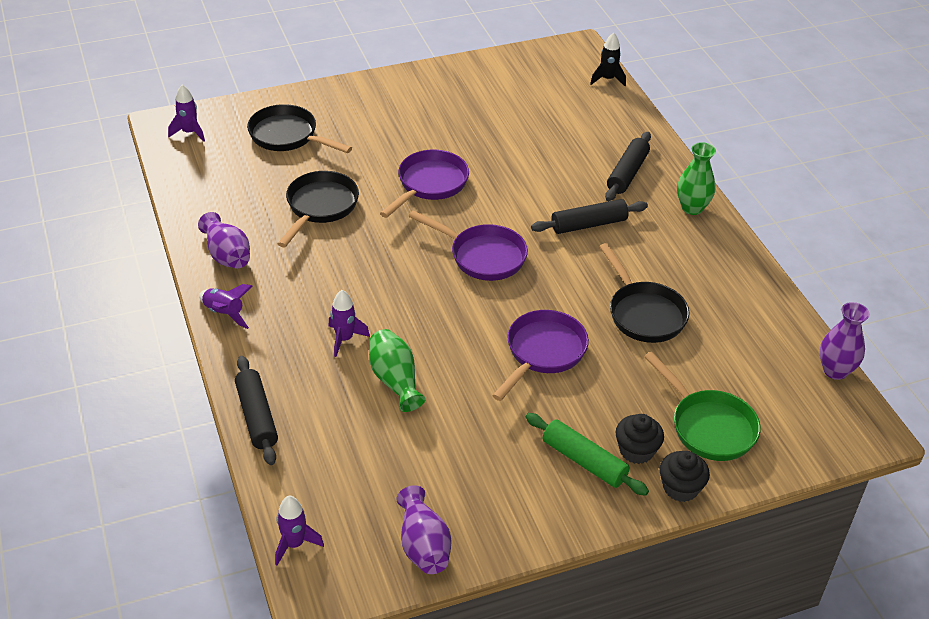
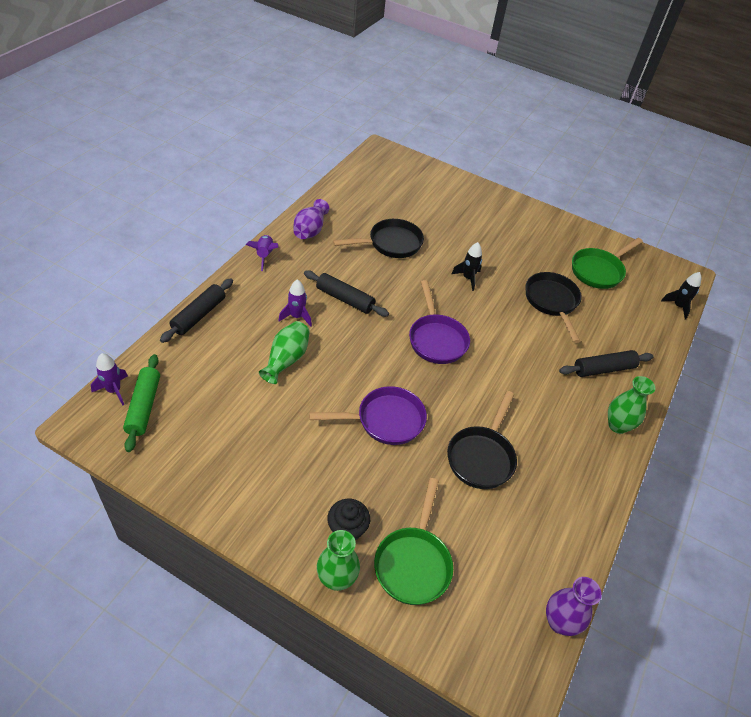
camera: 45 degrees right, 5 degrees up
purple rocket [168,85,205,142] -> none
black pan [247,104,352,153] -> black pan moved to [525,272,582,343]
purple pan [380,150,469,218] -> black rocket [451,242,482,291]
purple vase [396,485,451,574] -> none
green rolling pin [525,413,649,496] -> green rolling pin moved to [123,354,160,452]
black rolling pin [531,199,648,234] -> black rolling pin moved to [304,270,389,317]
black cupcake [660,451,710,502] -> green vase [317,530,360,591]
none -> green pan [572,238,643,289]

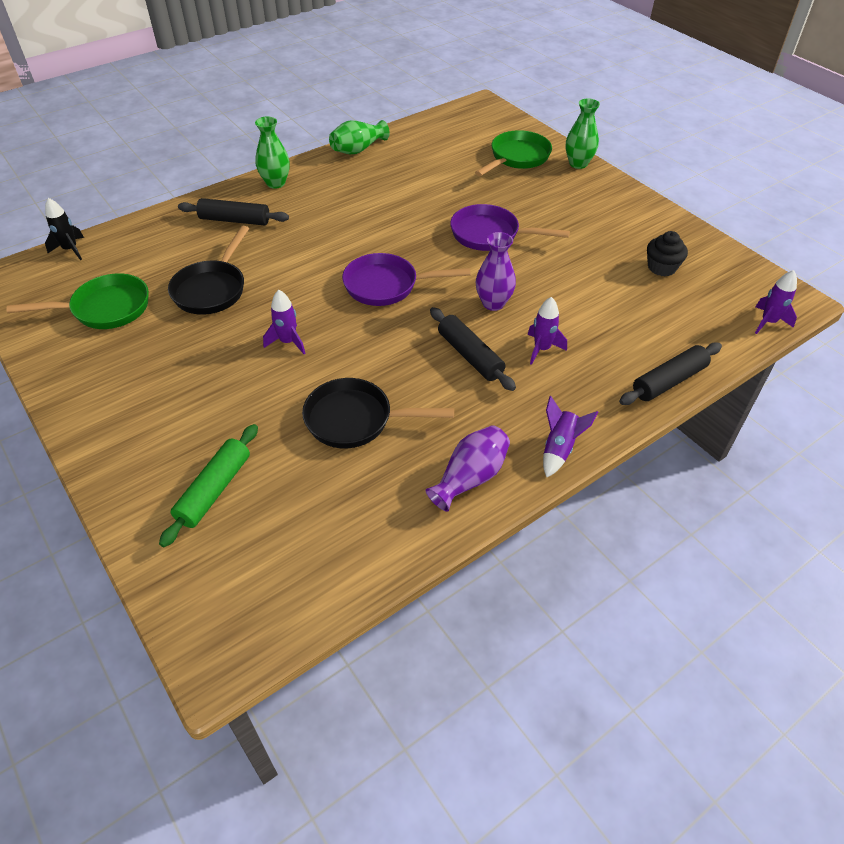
camera: 150 degrees left, 0 degrees up
green rolling pin [123,354,160,452] -> green rolling pin moved to [159,424,258,547]
green vase [259,321,310,384] -> green vase moved to [329,120,390,154]
black cupcake [327,499,370,540] -> black cupcake moved to [647,231,688,276]
purple pan [409,280,470,364] -> purple pan turned 105 degrees counterclockwise [342,253,471,306]
black pan [447,391,517,489] -> none
black rocket [451,242,482,291] -> purple rocket [263,290,306,354]
purple vase [546,577,602,636] -> purple vase moved to [476,232,516,311]

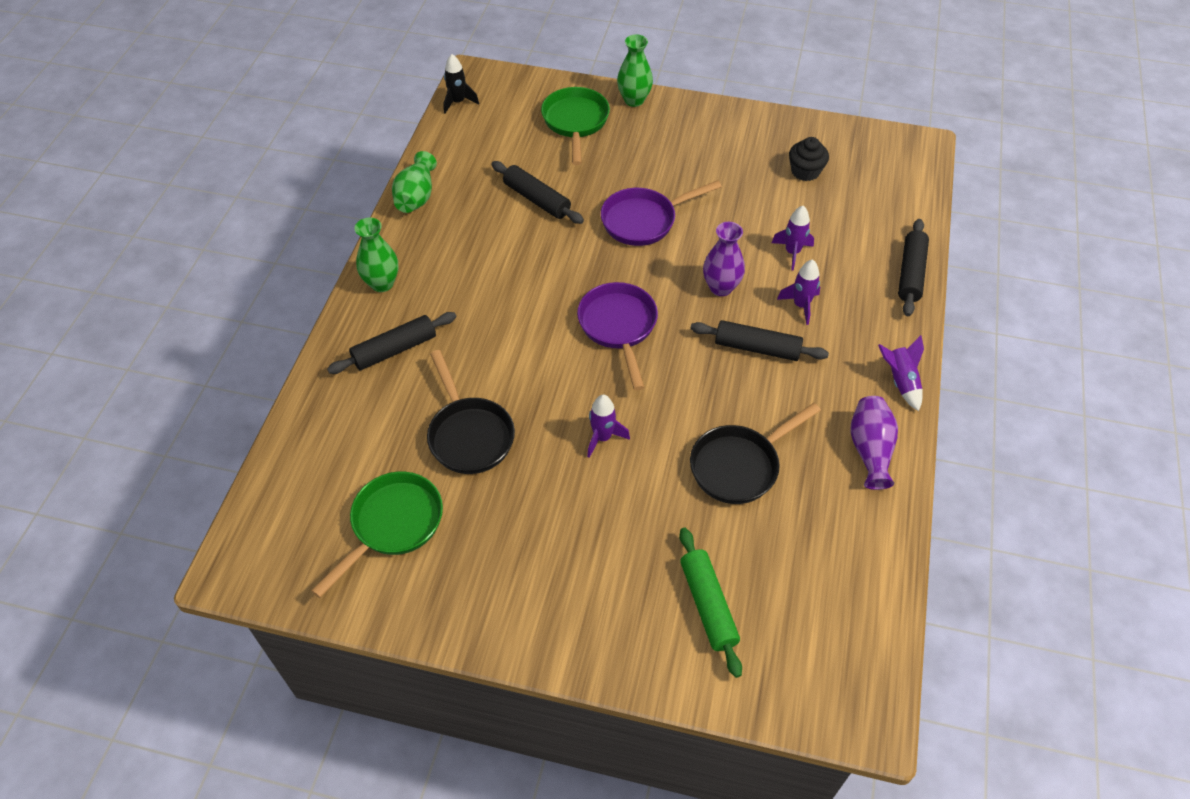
camera: 40 degrees left, 5 degrees up
black rocket [45,198,84,260] -> black rocket moved to [443,54,479,114]
purple pan [342,253,471,306] -> purple pan turned 120 degrees clockwise [577,282,658,390]
purple rocket [755,270,797,334] -> purple rocket moved to [772,206,814,270]
none -> black rolling pin [491,161,584,224]

